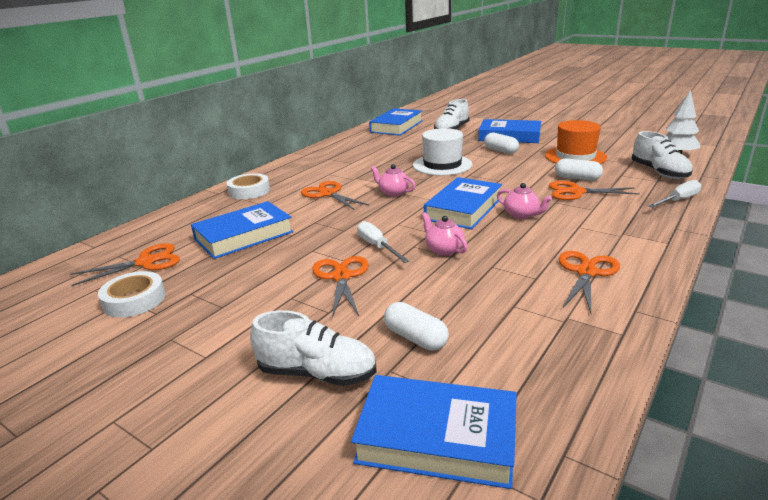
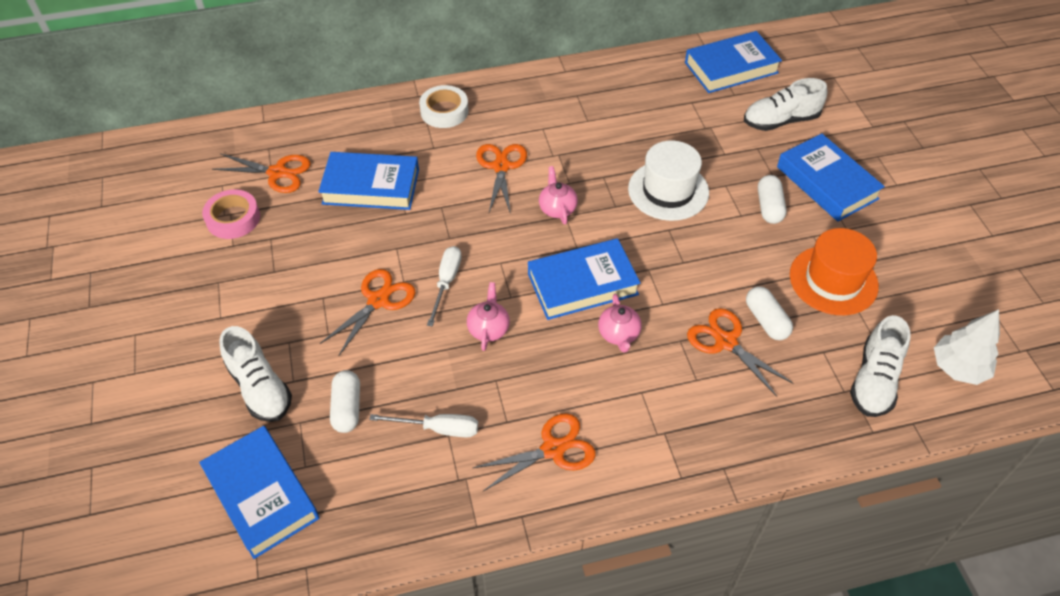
camera: 40 degrees right, 25 degrees up
white tape [98,271,165,318] -> pink tape [202,189,260,239]
white screwdriver [648,180,701,208] -> white screwdriver moved to [369,414,478,438]

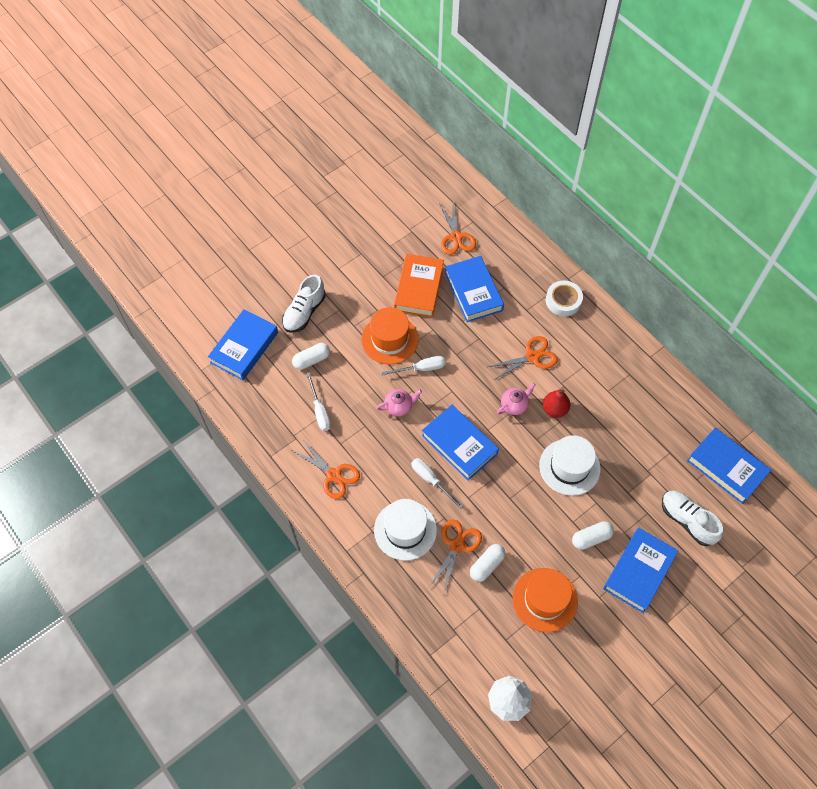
camera: 65 degrees right, 10 degrees up
pink tape [202,189,260,239] -> none
orange scissors [320,269,415,355] -> orange hat [361,307,419,364]
pink teapot [598,294,642,353] -> white screwdriver [411,458,463,509]
white shoe [850,315,911,417] -> none
none -> white hat [374,499,437,561]
none -> orange book [394,254,444,318]
none -> red pear [543,389,570,418]

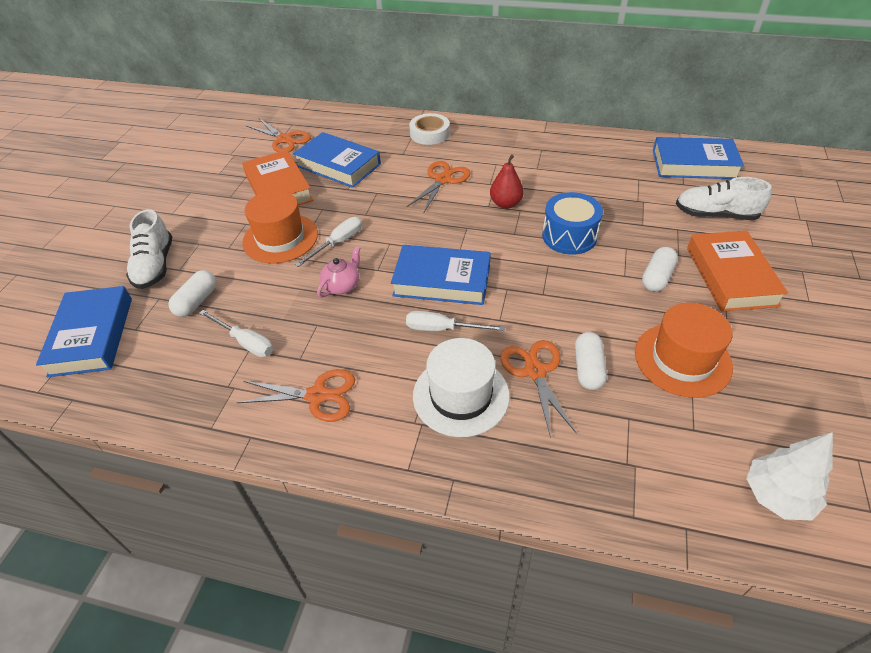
camera: 35 degrees left, 15 degrees down
pink teapot [497,383,536,415] -> none
white hat [539,435,601,496] -> blue drum [542,192,603,255]
blue book [603,528,678,613] -> orange book [687,231,788,312]

